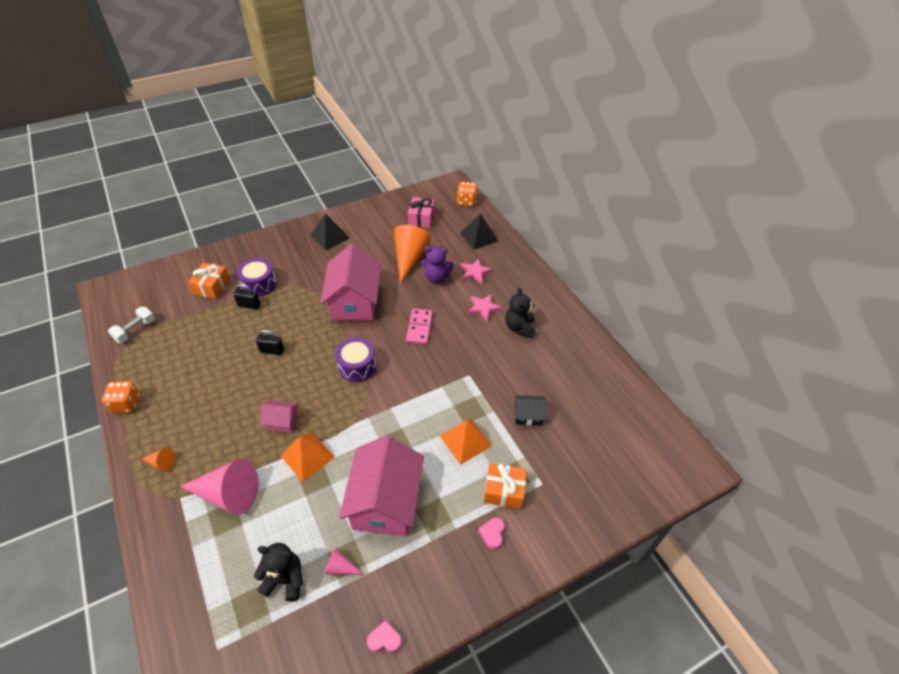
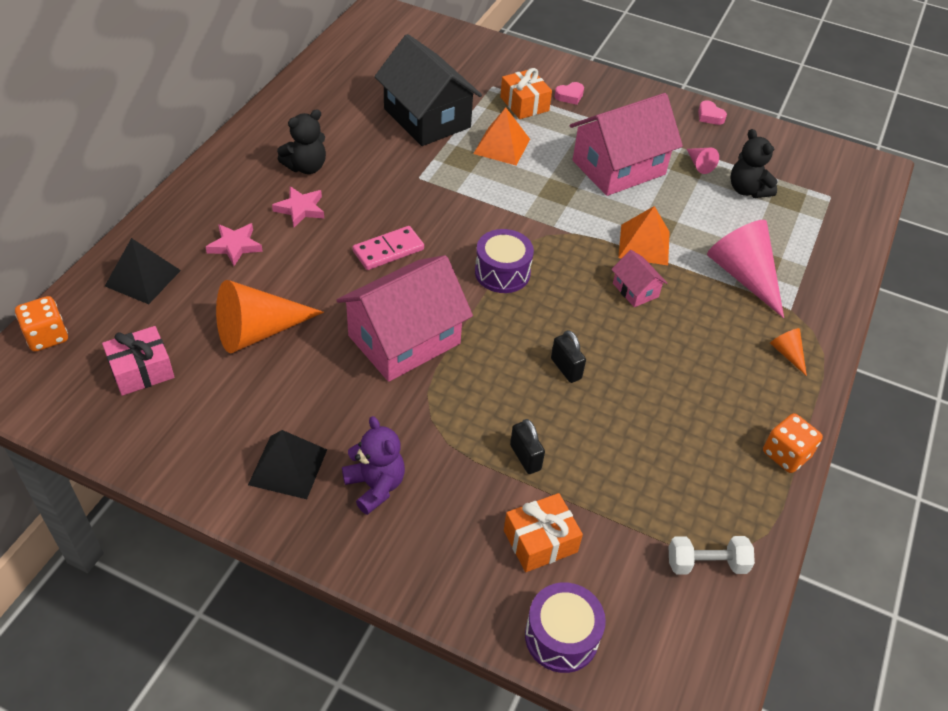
camera: 130 degrees left, 0 degrees up
purple drum [237,258,277,297] -> purple drum moved to [525,582,606,673]
purple teddy bear [421,246,454,284] -> purple teddy bear moved to [342,416,405,515]
black house [514,395,547,425] -> black house [374,34,482,146], size x2.21

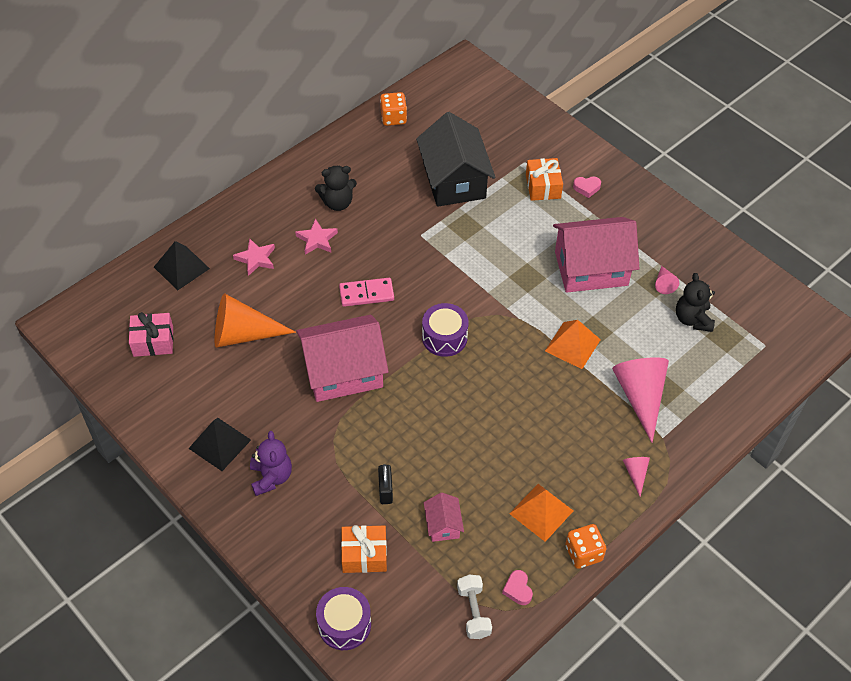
camera: 25 degrees right, 5 degrees up
orange dice [15,296,68,352] -> orange dice moved to [380,92,407,126]
orange pyramid [473,107,530,165] -> orange pyramid moved to [509,484,573,542]
black padlock [551,330,586,383] -> none
pink house [611,250,668,307] -> pink house moved to [424,493,464,542]
white dumbbell [669,536,755,575] -> white dumbbell turned 60 degrees clockwise [457,575,492,639]
pink heart [698,100,727,125] -> pink heart moved to [502,570,533,605]
orange cone [770,328,807,376] -> pink cone [623,457,650,497]

